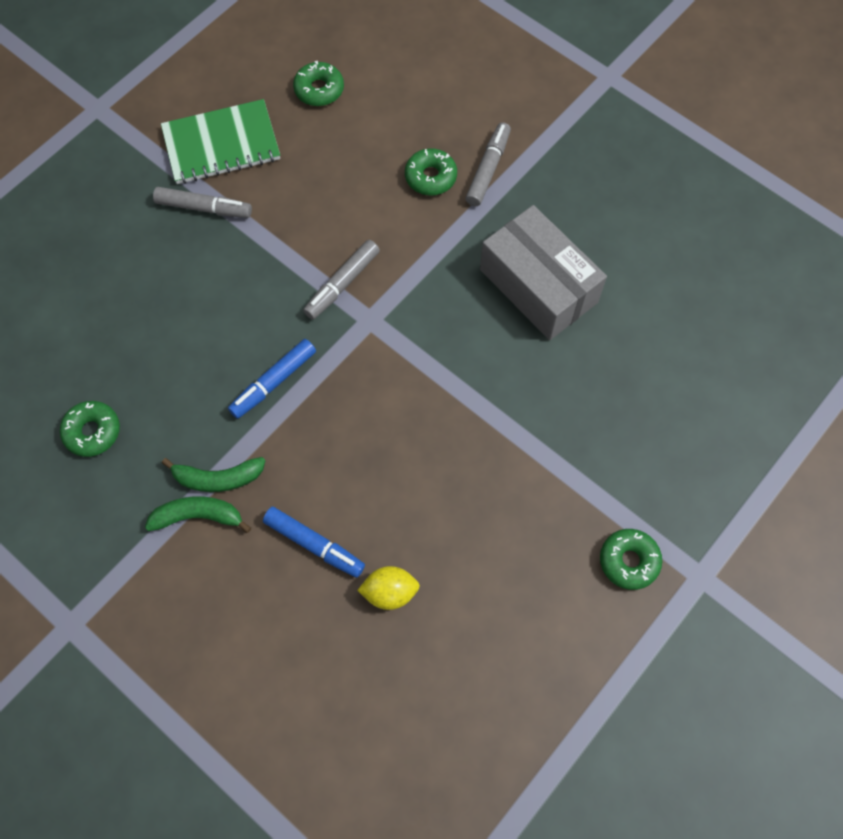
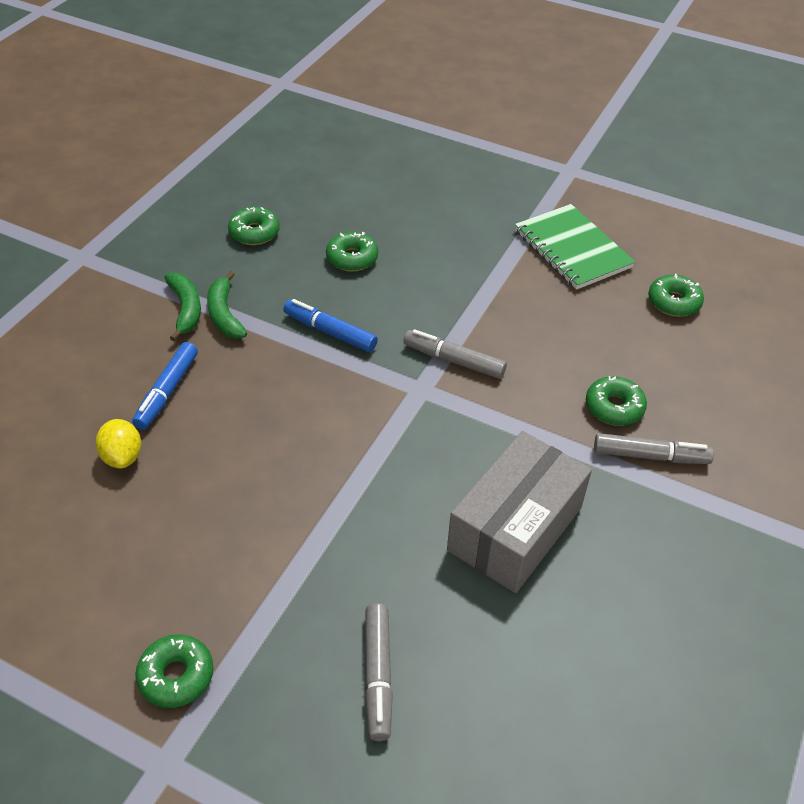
camera: 75 degrees right, 20 degrees down
grey marker [153,187,252,218] -> grey marker moved to [365,603,393,741]
none -> green donut [326,232,378,271]

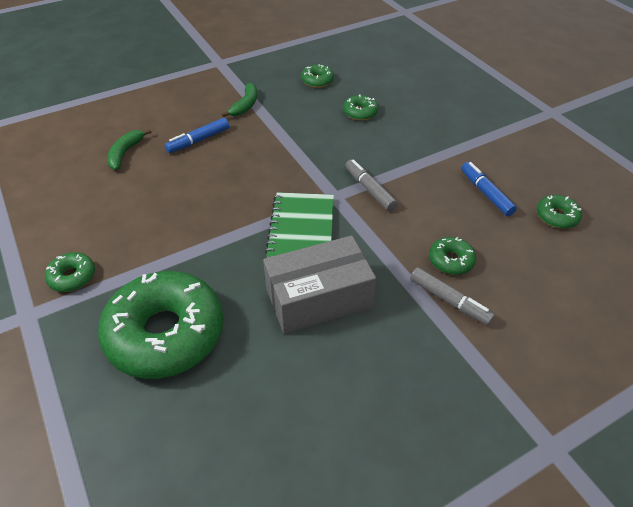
camera: 35 degrees right, 0 degrees up
yellow lemon [95,419,142,469] -> none
green banana [207,271,247,339] -> green banana moved to [107,129,152,170]
blue marker [283,299,378,352] -> blue marker moved to [461,162,517,216]
grey marker [365,603,393,741] -> green donut [98,271,223,379]
green notebook [515,204,635,290] -> green notebook moved to [265,192,334,258]

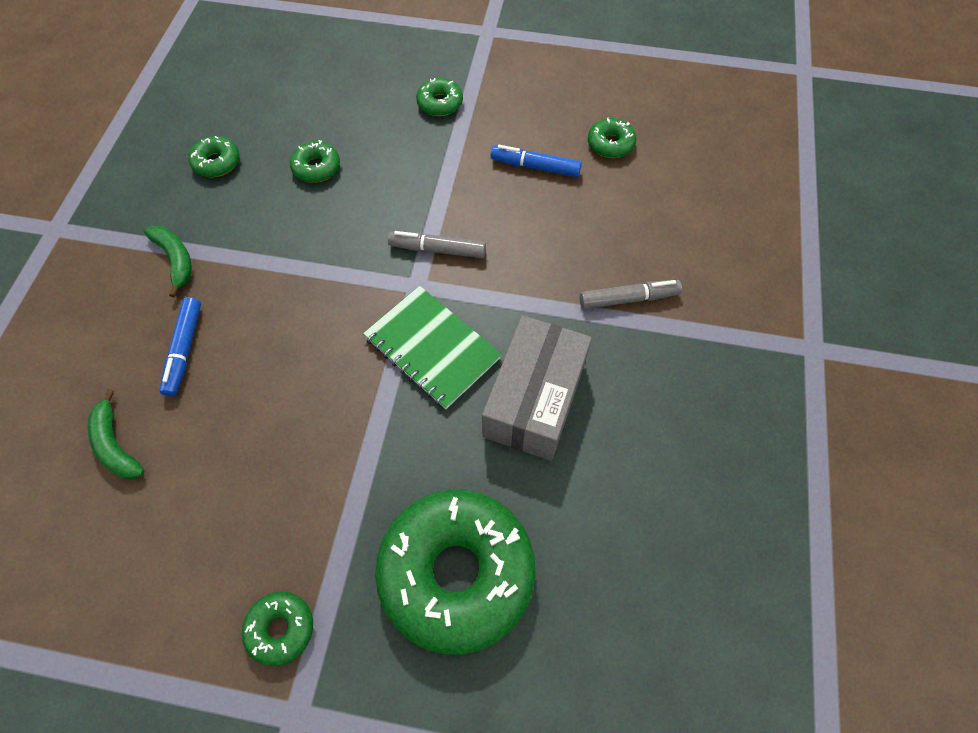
camera: 50 degrees left, 15 degrees up
green donut [429,237,476,275] -> green donut moved to [416,78,463,116]

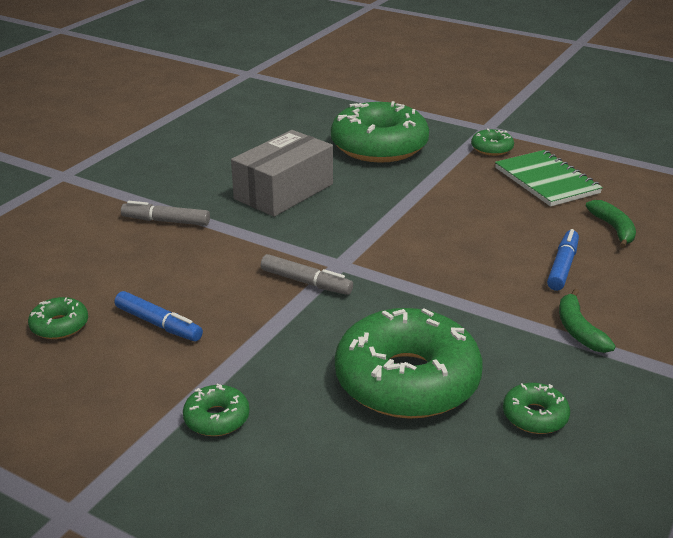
camera: 160 degrees left, 30 degrees down
green donut [290,140,340,183] -> green donut [335,308,483,419], size x2.32
green notebook [363,286,502,409] -> green notebook moved to [495,150,603,207]

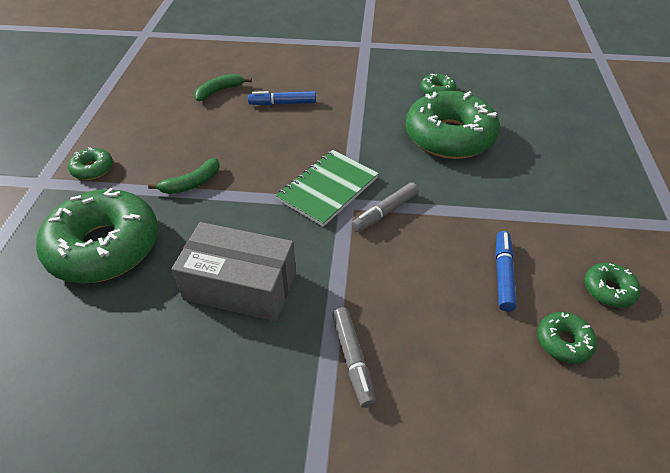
camera: 115 degrees left, 15 degrees up
green donut [183,384,250,436] -> green donut moved to [584,263,641,308]
grey marker [261,254,353,295] -> grey marker turned 135 degrees counterclockwise [351,182,419,232]
green notebook [495,150,603,207] -> green notebook moved to [276,150,379,227]
green banana [559,289,616,353] -> green banana moved to [148,158,220,194]

